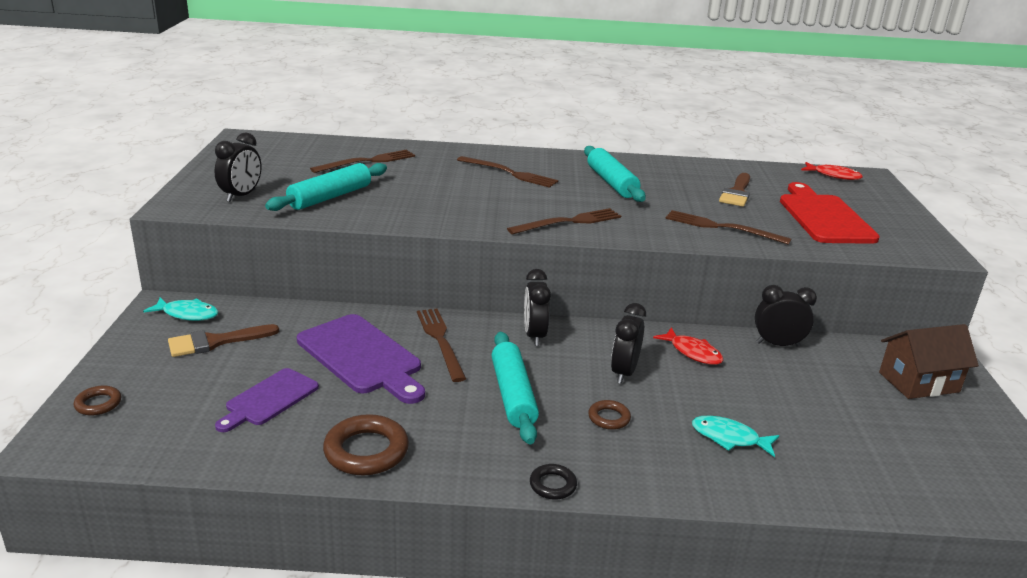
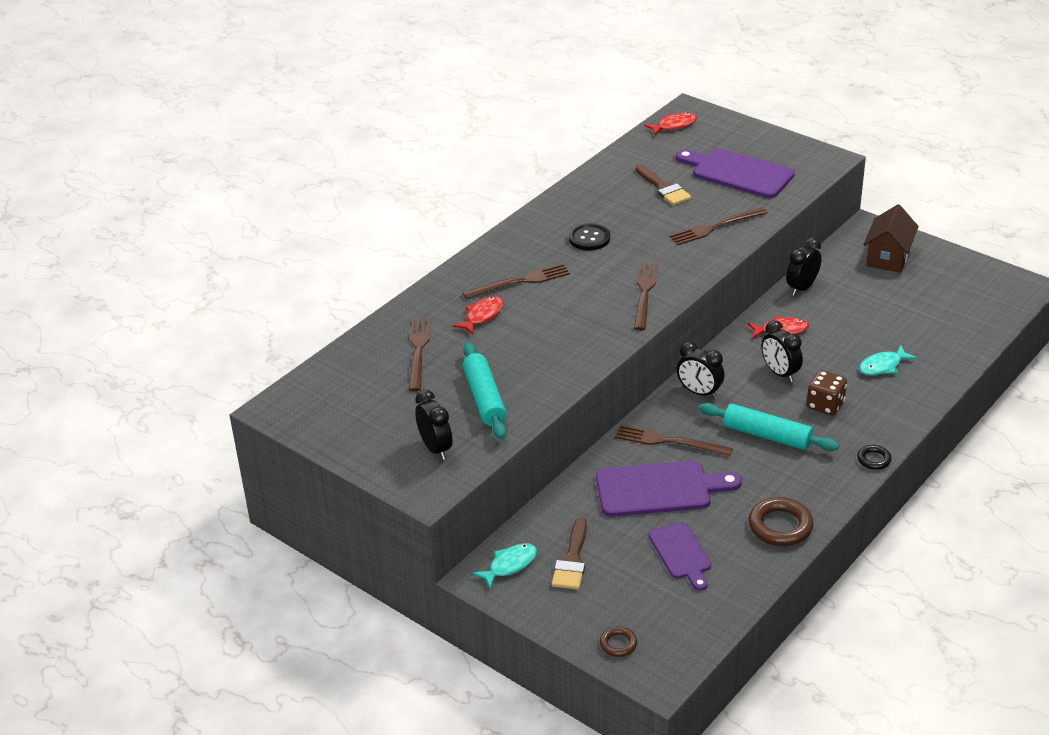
camera: 50 degrees left, 10 degrees up
turquoise rolling pin [584,146,646,202] -> black button [569,223,610,250]
brown ring [588,400,631,430] -> brown dice [807,370,847,415]
red cutting board [780,182,880,244] -> purple cutting board [676,148,795,198]
none -> red fish [453,296,504,335]

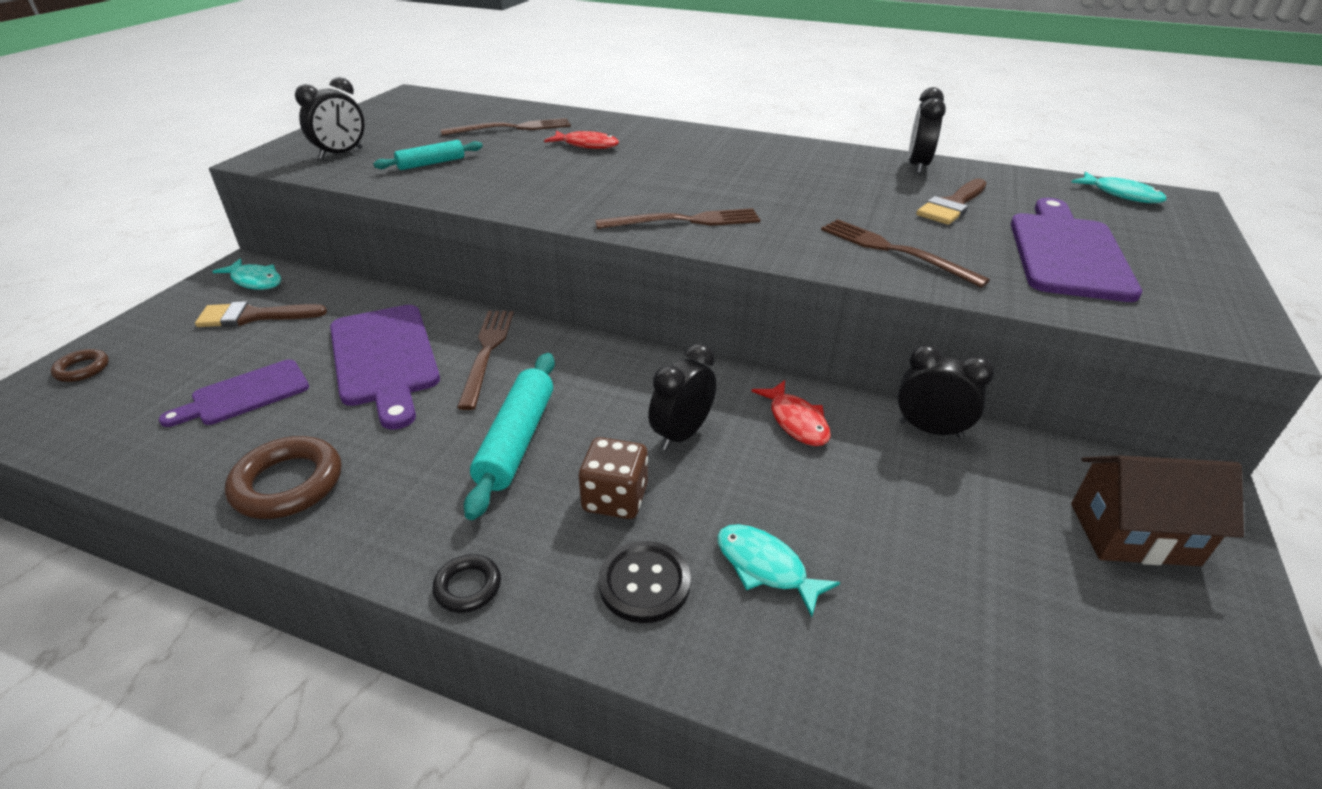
camera: 70 degrees right, 0 degrees up
brown fork [463,263,570,299] -> none
turquoise rolling pin [463,342,507,439] -> turquoise rolling pin [373,140,483,170], size x0.62
black button [569,223,610,250] -> black button moved to [599,541,691,623]
red fish [644,113,697,135] -> turquoise fish [1071,172,1167,203]
black clock [677,342,725,399] -> black clock moved to [908,87,946,174]

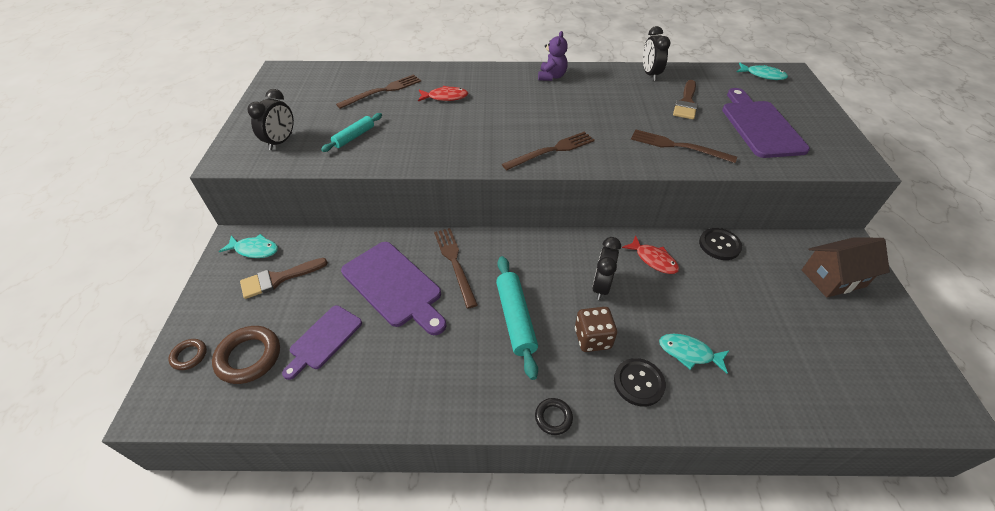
camera: 20 degrees left, 10 degrees up
brown ring [225,436,341,519] -> brown ring moved to [212,326,280,384]
black clock [898,345,994,438] -> black button [699,228,742,260]
none -> purple teddy bear [538,31,568,81]

